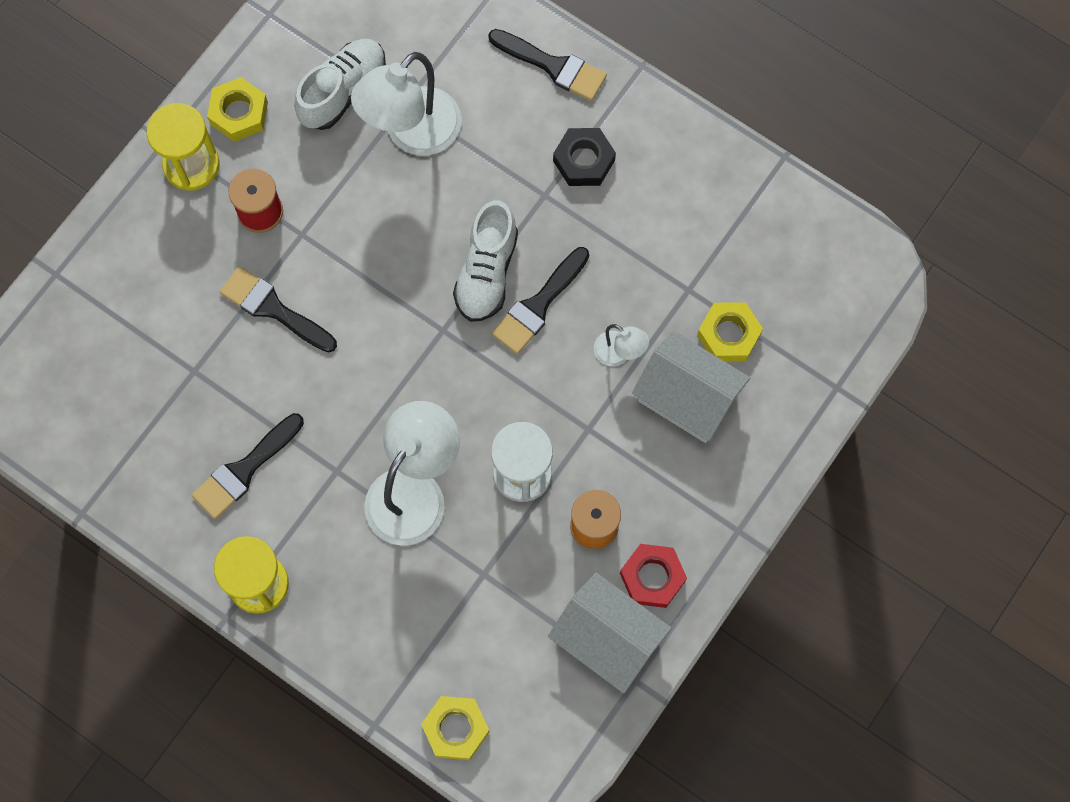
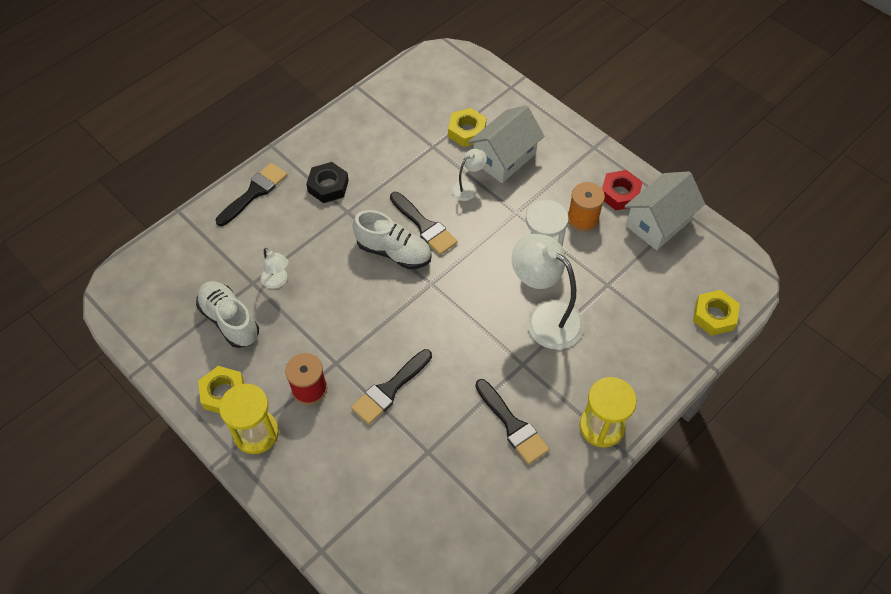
camera: 80 degrees left, 15 degrees down
white lamp [351,52,462,156] -> white lamp [261,248,289,289], size x0.48

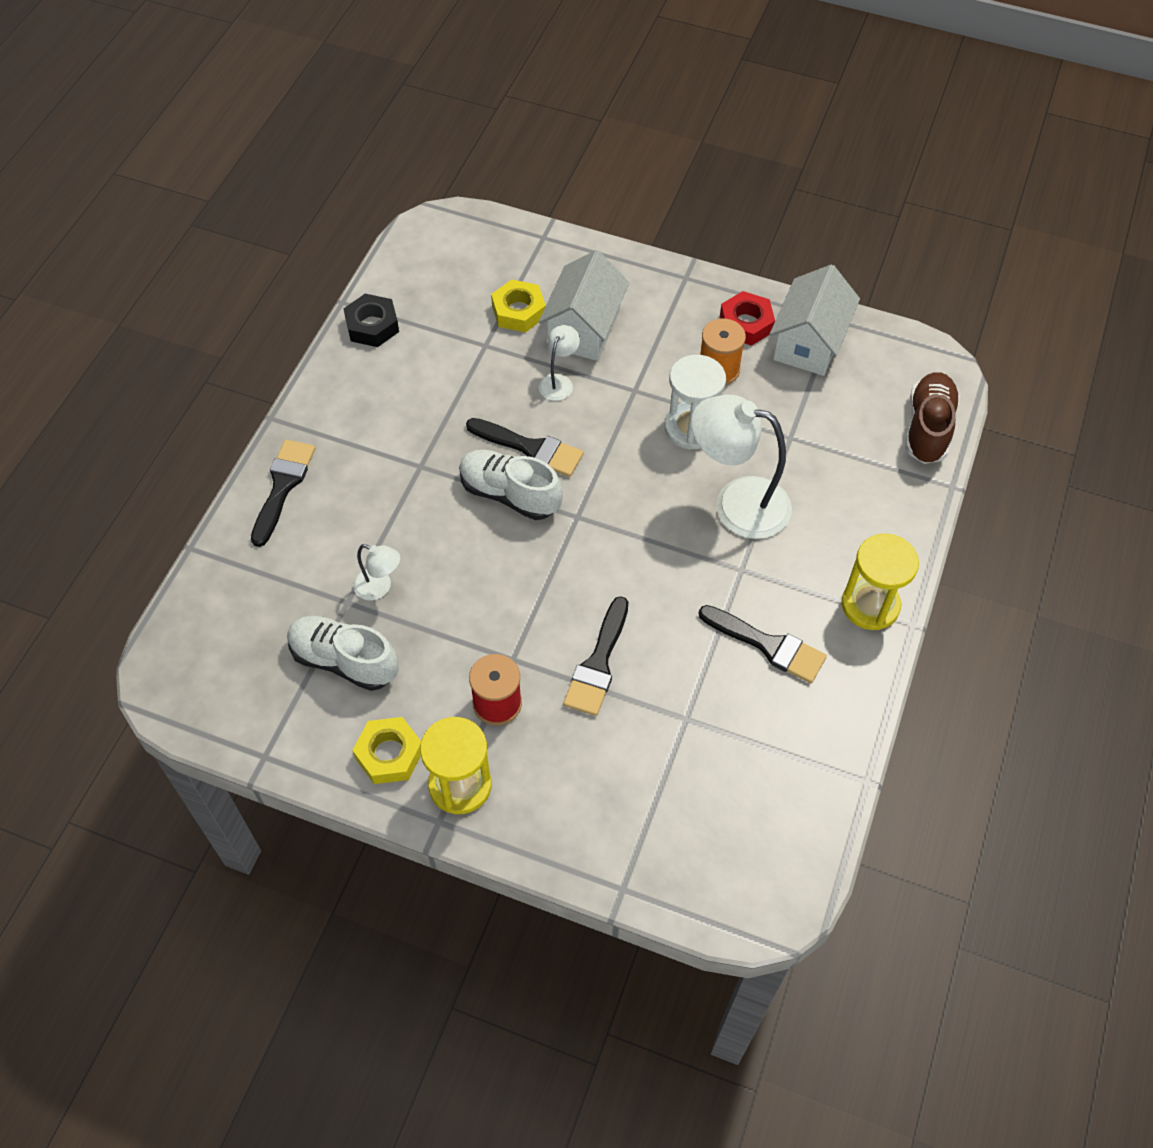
camera: 25 degrees left, 0 degrees up
black nut [306,162,349,203] -> black nut moved to [343,294,399,347]
white shoe [353,210,432,269] -> white shoe turned 150 degrees counterclockwise [459,450,563,520]
yellow nut [693,290,740,336] -> brown shoe [905,372,960,464]

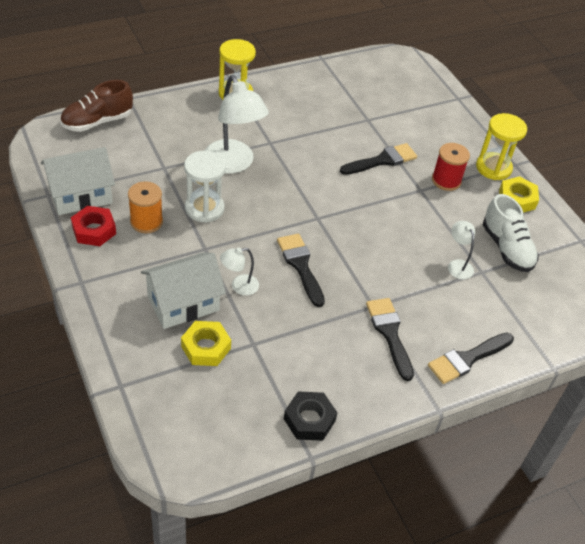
camera: 140 degrees left, 10 degrees down
white shoe [459,450,563,520] -> none
black brush [698,605,827,683] -> black brush moved to [366,298,414,381]

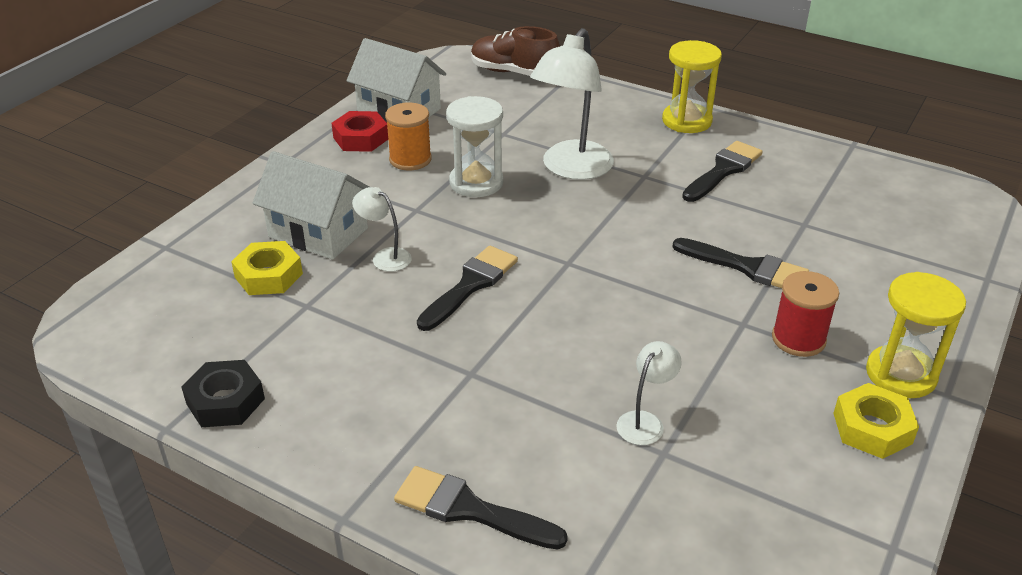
camera: 60 degrees right, 10 degrees down
black brush [366,298,414,381] -> black brush moved to [682,141,763,202]
white shoe [483,194,539,272] -> none

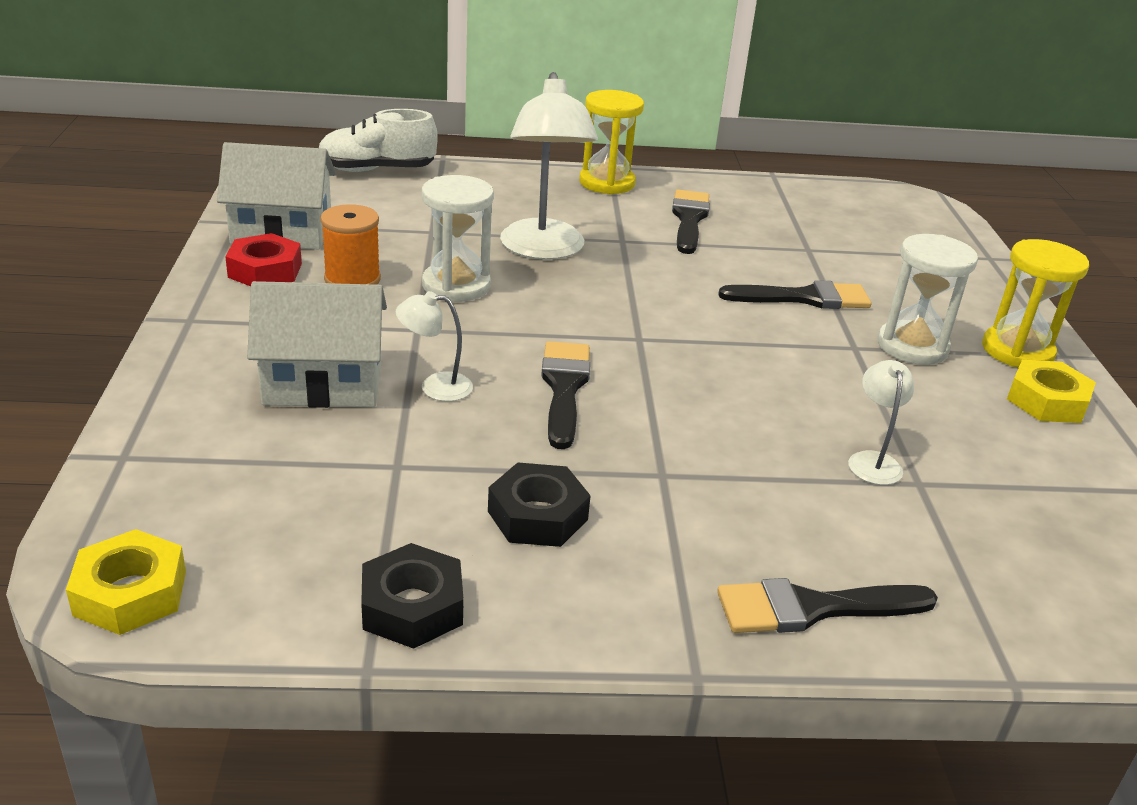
camera: 35 degrees left, 5 degrees down
yellow nut [231,241,303,295] -> yellow nut moved to [66,529,186,635]
brown shoe [471,26,560,76] -> white shoe [319,109,438,172]
red spool [772,271,839,357] -> white hourglass [878,234,978,365]
none -> black nut [488,463,591,547]

